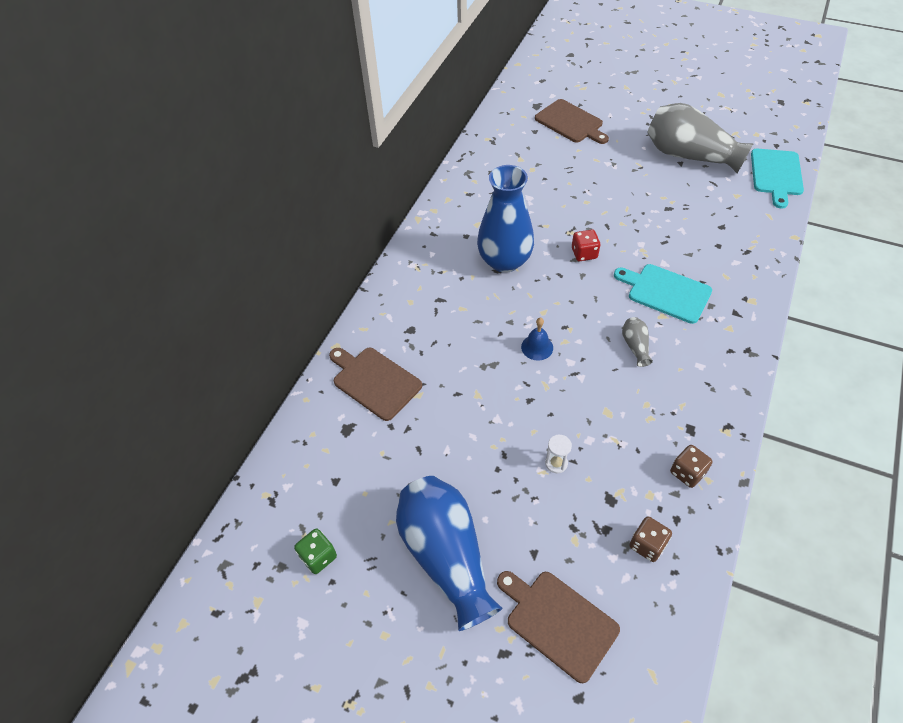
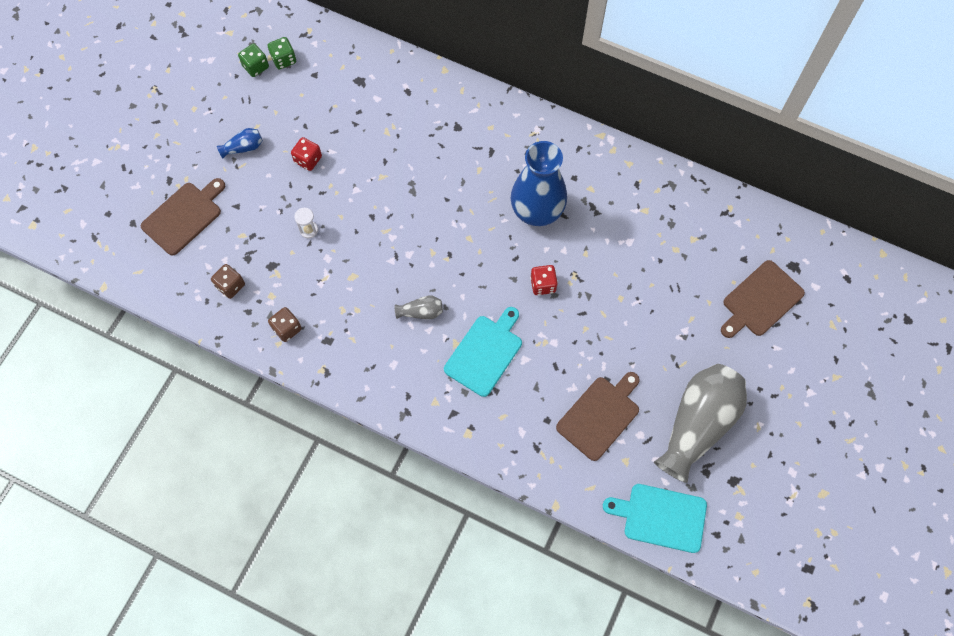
camera: 90 degrees right, 15 degrees up
brown cutting board [329,348,422,421] -> brown cutting board moved to [556,372,640,461]
blue vase [396,476,502,631] -> blue vase [217,128,263,158], size x0.41
blue bell [521,318,553,361] -> none
none -> green dice [268,37,296,69]
none -> red dice [291,137,322,171]

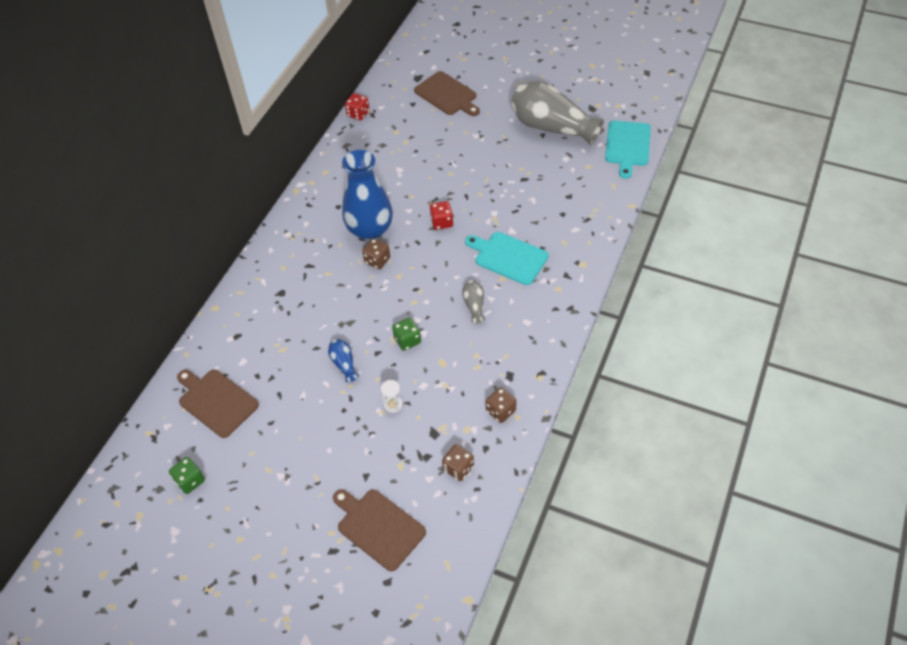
camera: 90 degrees left, 15 degrees down
blue vase [217,128,263,158] -> blue vase moved to [328,339,359,382]
green dice [268,37,296,69] -> green dice moved to [392,317,421,351]
red dice [291,137,322,171] -> red dice moved to [345,93,370,120]
brown cutting board [556,372,640,461] -> brown cutting board moved to [177,369,259,438]
none -> brown dice [362,238,390,269]

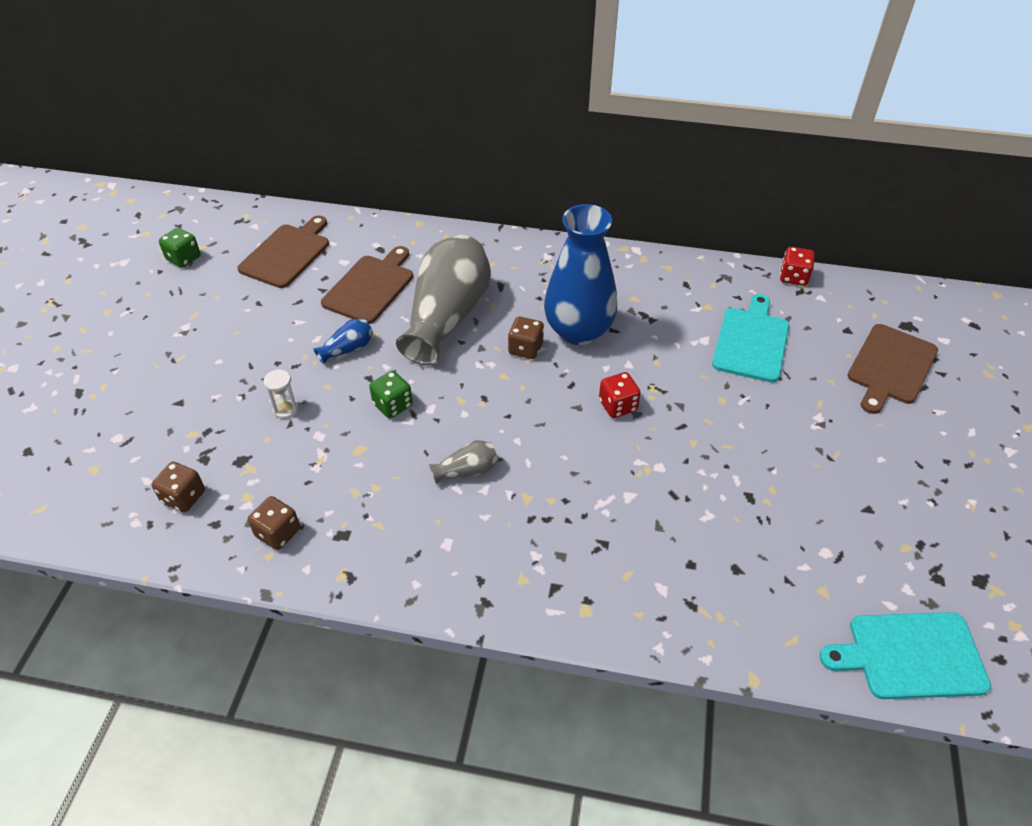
camera: 75 degrees right, 5 degrees down
brown cutting board [333,489,426,571] -> brown cutting board moved to [321,246,413,324]
turquoise cutting board [465,232,549,285] -> turquoise cutting board moved to [712,294,789,383]
grey vase [511,81,604,146] -> grey vase moved to [396,235,491,366]

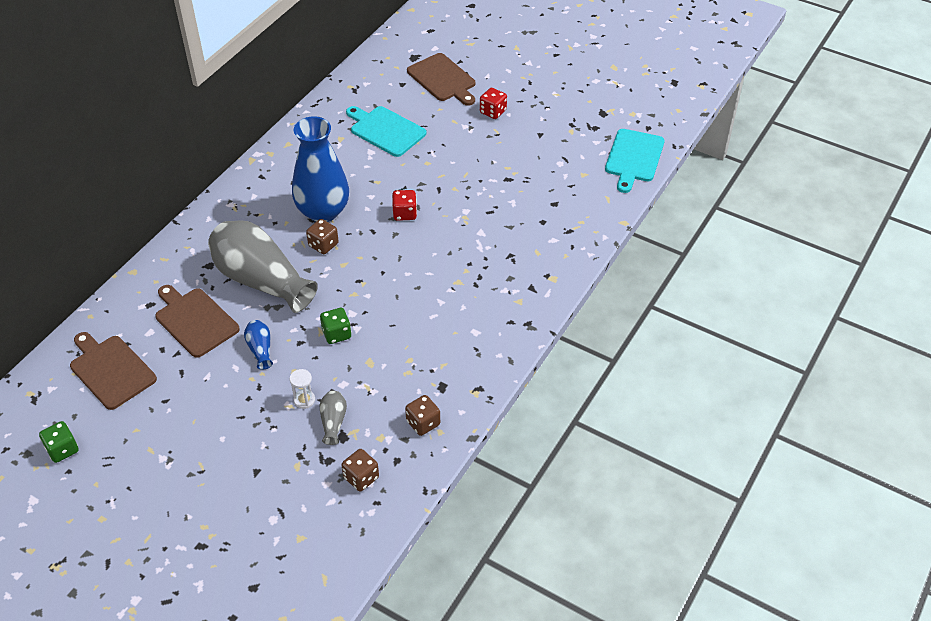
camera: 70 degrees left, 0 degrees up
grey vase [429,440,498,484] -> grey vase moved to [320,391,347,445]
red dice [780,247,815,286] -> red dice moved to [480,88,507,119]

